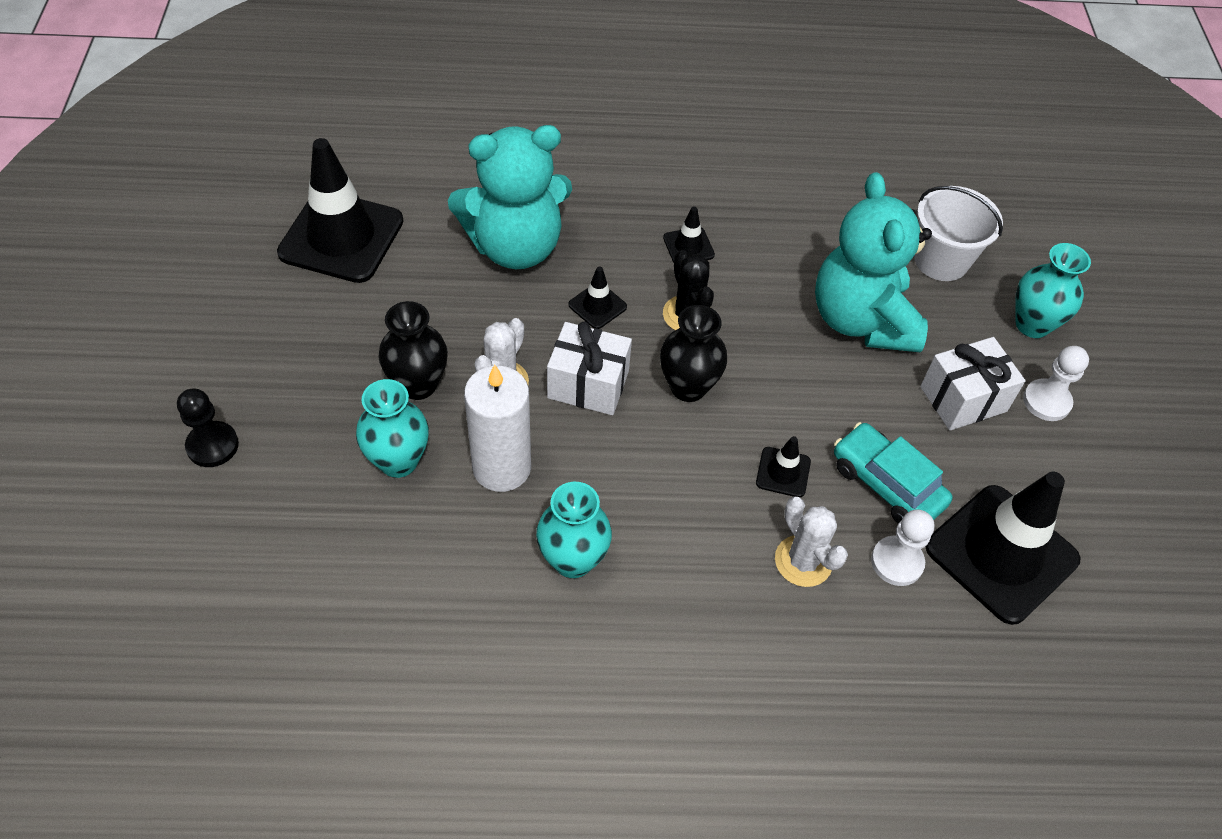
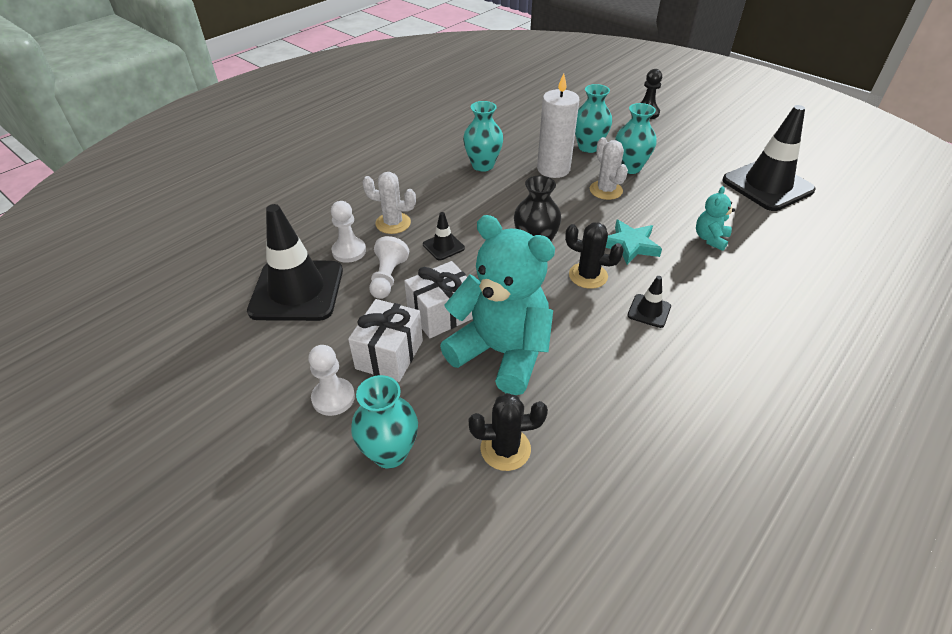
camera: 135 degrees right, 10 degrees down
black vase [378,301,448,400] -> turquoise vase [615,103,657,174]
turquoise teddy bear [448,125,572,269] -> turquoise teddy bear [696,186,735,251], size x0.44
white gift [547,321,632,415] -> white gift moved to [404,261,473,338]
black traffic cone [568,267,627,329] -> turquoise star [606,220,662,265]
turquoise car [834,422,953,524] -> white pawn [369,236,409,299]
white bucket [914,186,1003,281] -> black cactus [469,393,548,471]

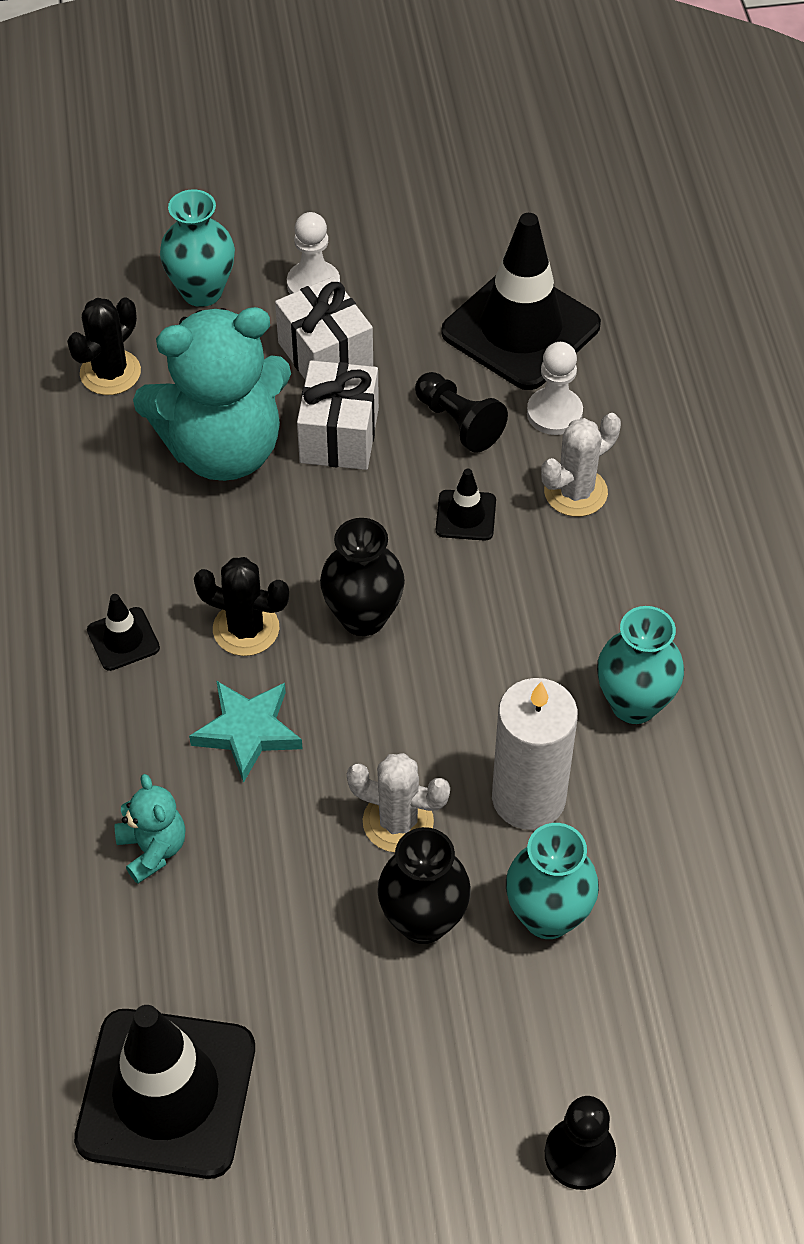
camera: 130 degrees right, 10 degrees up
white pawn [369,236,409,299] -> black pawn [415,372,508,453]
black cactus [565,223,624,289] -> black cactus turned 45 degrees clockwise [194,557,289,656]
turquoise vase [615,103,657,174] -> black vase [377,827,471,944]

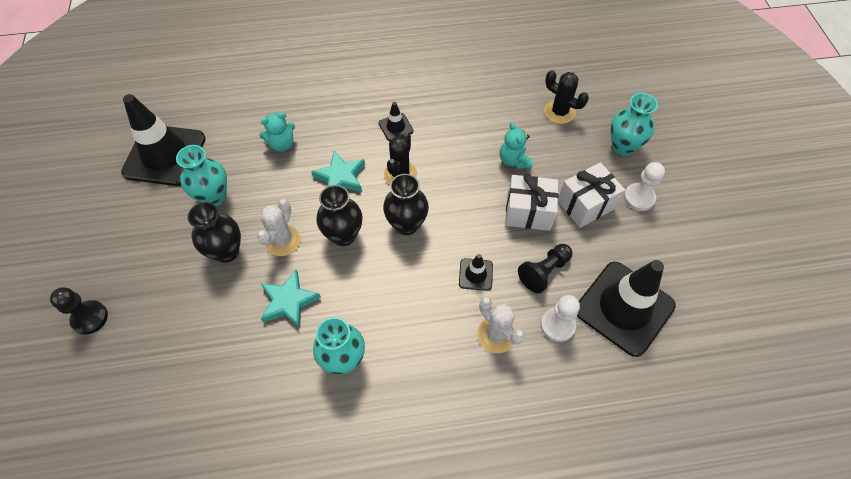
camera: 90 degrees right, 5 degrees up
turquoise teddy bear [133,307,291,481] -> turquoise teddy bear [500,122,533,169], size x0.44
white candle [492,678,578,830] -> turquoise star [261,270,321,328]
turquoise vase [506,823,599,939] -> turquoise vase moved to [176,145,227,206]
none -> black vase [316,185,362,246]

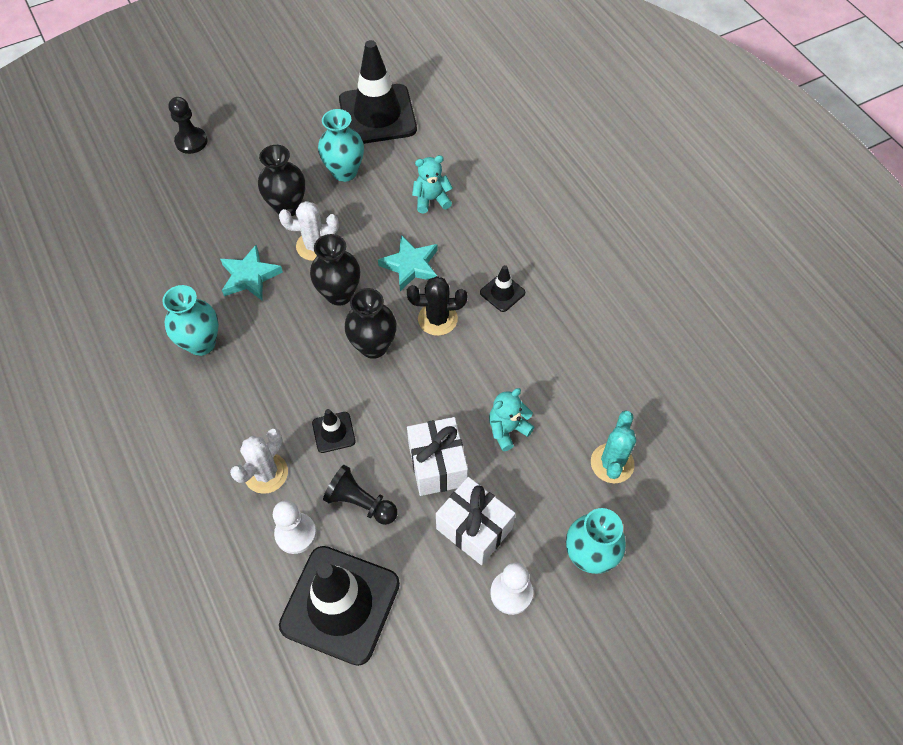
camera: 70 degrees right, 0 degrees up
turquoise teddy bear [259,112,295,152] -> turquoise teddy bear turned 120 degrees clockwise [412,155,453,213]
black cactus [544,70,589,124] -> turquoise cactus [591,410,636,483]

